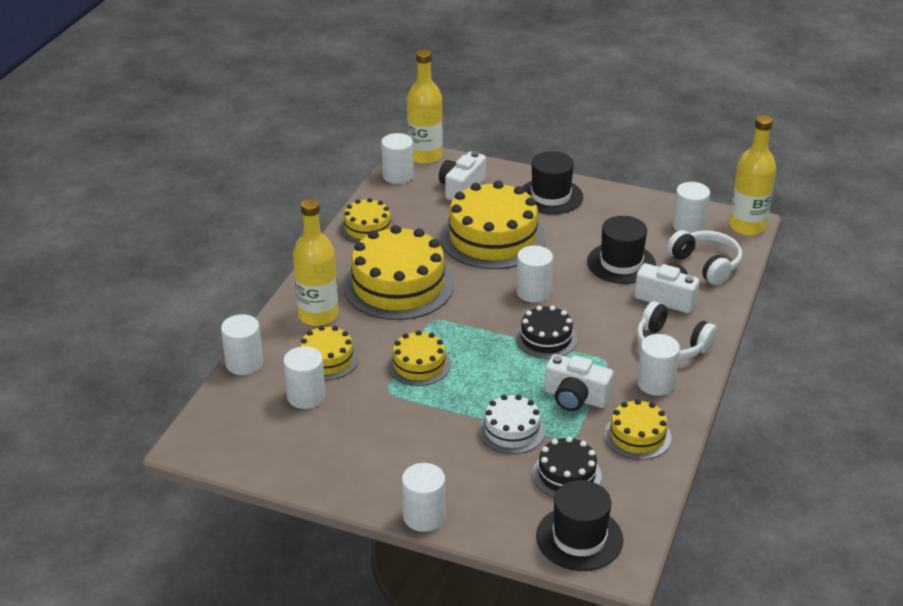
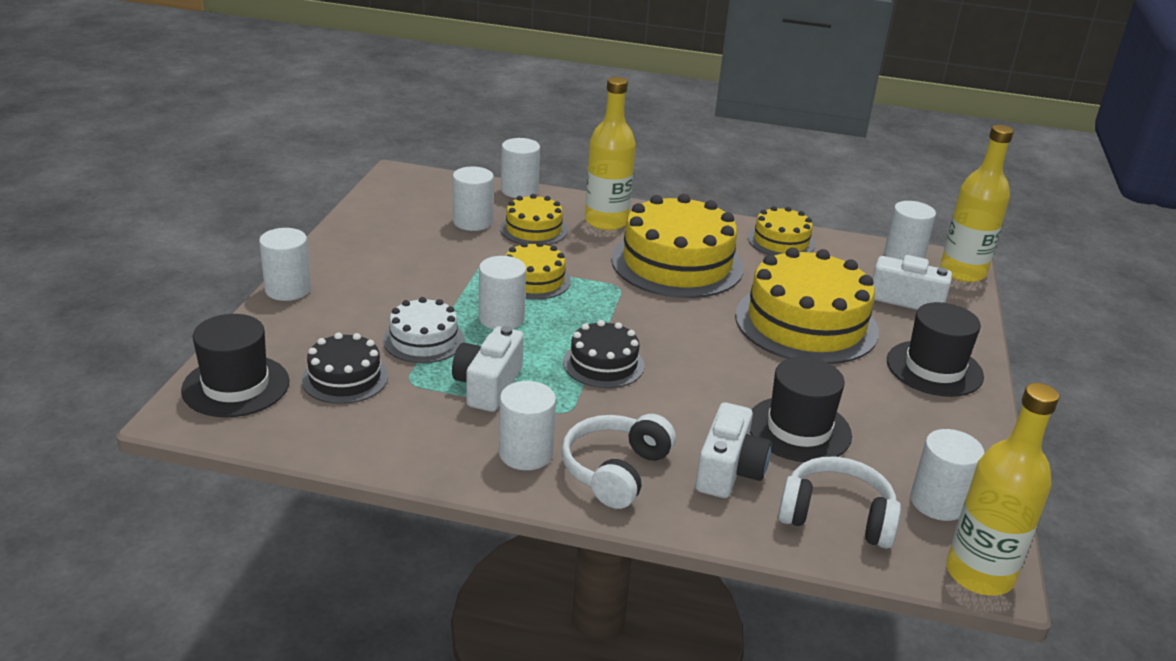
camera: 80 degrees right, 5 degrees down
white cylinder [516,245,553,303] -> white cylinder moved to [479,256,526,329]
yellow cake [604,399,671,460] -> none
white headphones [667,230,742,285] -> white headphones turned 120 degrees counterclockwise [778,457,901,549]

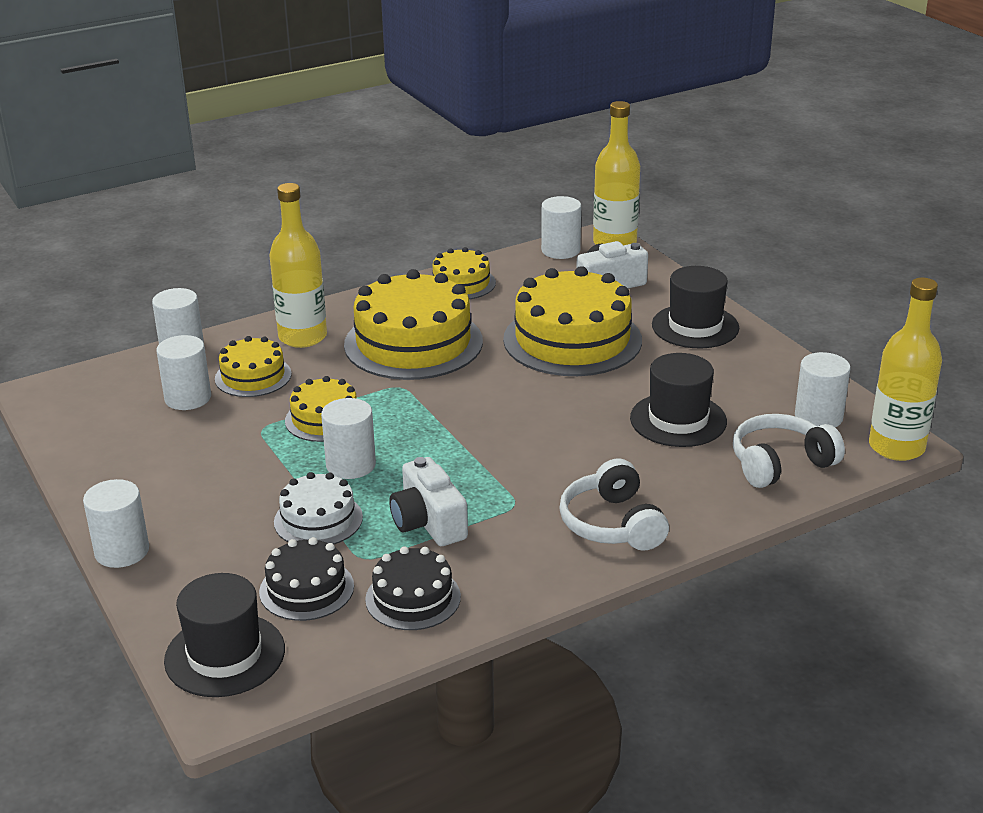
camera: 40 degrees left, 0 degrees up
white cylinder [499,381,556,470] -> none
black cake [563,320,644,388] -> black cake moved to [365,546,461,630]
white camera [696,402,771,498] -> none

